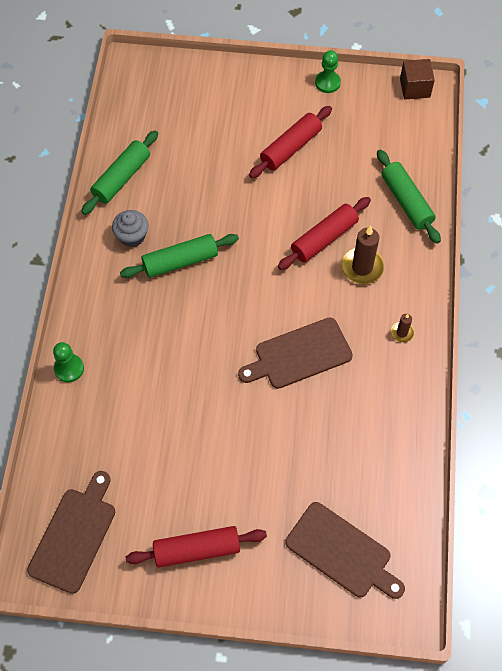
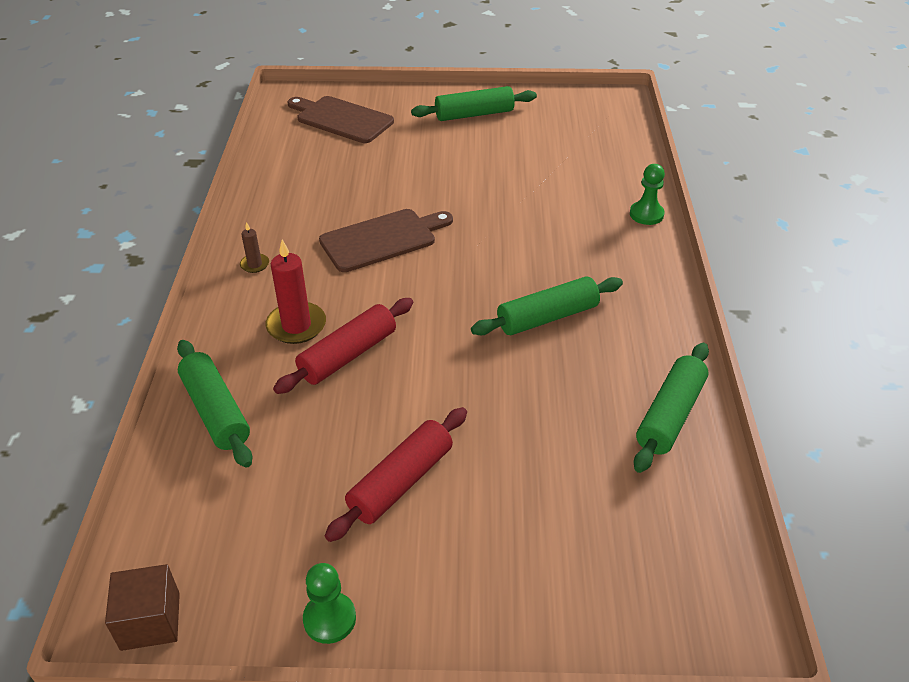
camera: 175 degrees right, 20 degrees down
brown cutting board [27,471,115,594] -> none
grey cupcake [112,210,149,247] -> none
red rolling pin [126,526,267,567] -> green rolling pin [411,86,537,121]
brown candle [341,226,385,284] -> red candle [266,240,326,344]

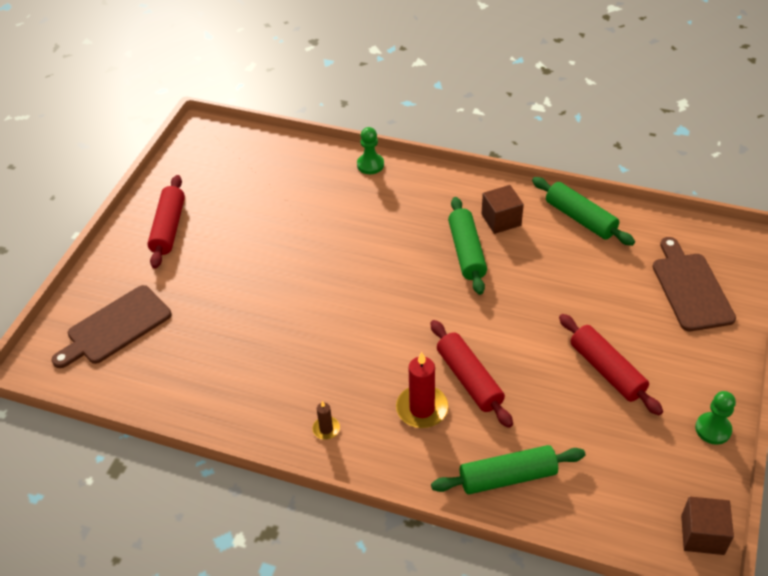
camera: 70 degrees left, 5 degrees up
brown cutting board [319,209,453,272] -> brown cutting board moved to [652,237,736,331]
green rolling pin [411,86,537,121] -> red rolling pin [147,175,185,269]
none -> brown cube [481,185,524,234]

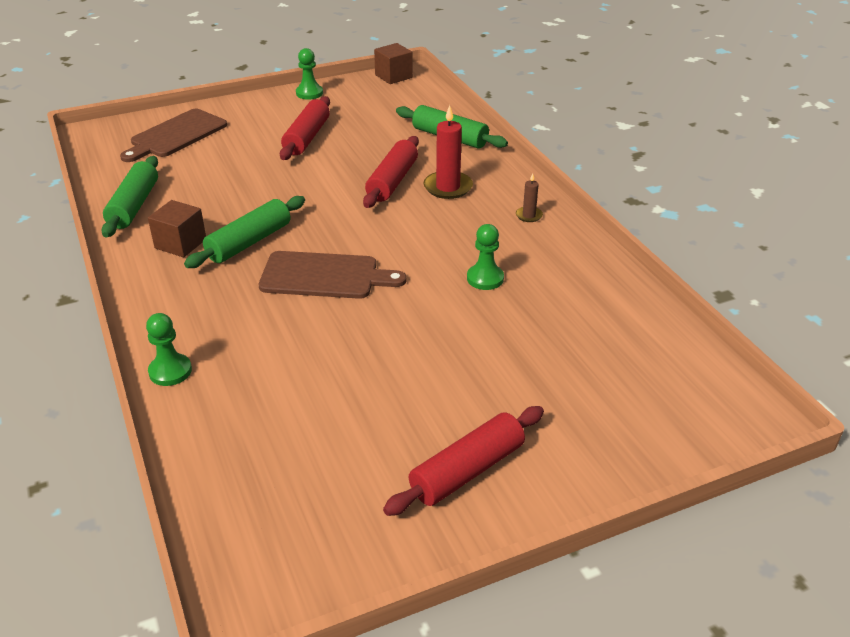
camera: 135 degrees left, 10 degrees down
brown cutting board [51,285,172,368] -> brown cutting board moved to [259,251,407,299]
none -> green pawn [467,224,504,290]

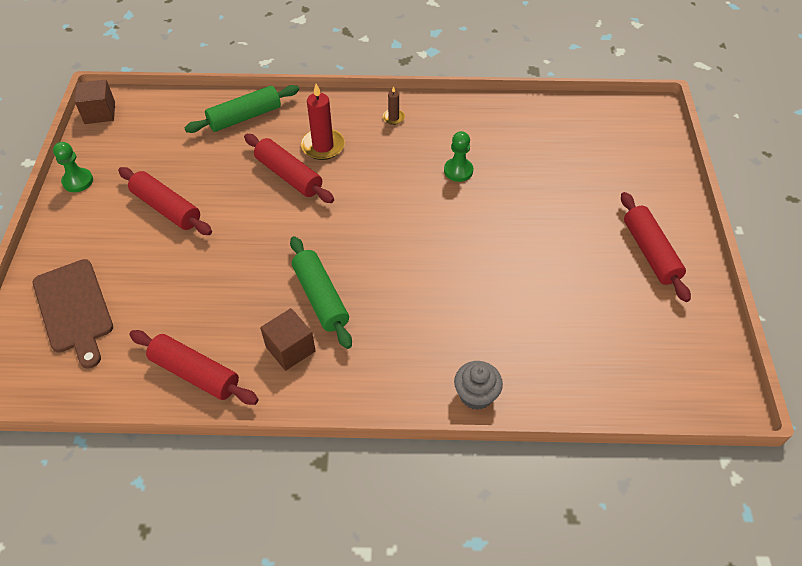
camera: 65 degrees left, 15 degrees up
green rolling pin [101,156,158,237] -> red rolling pin [129,330,259,405]
green pawn [146,313,192,386] -> grey cupcake [454,361,503,410]
brown cutting board [259,251,407,299] -> none

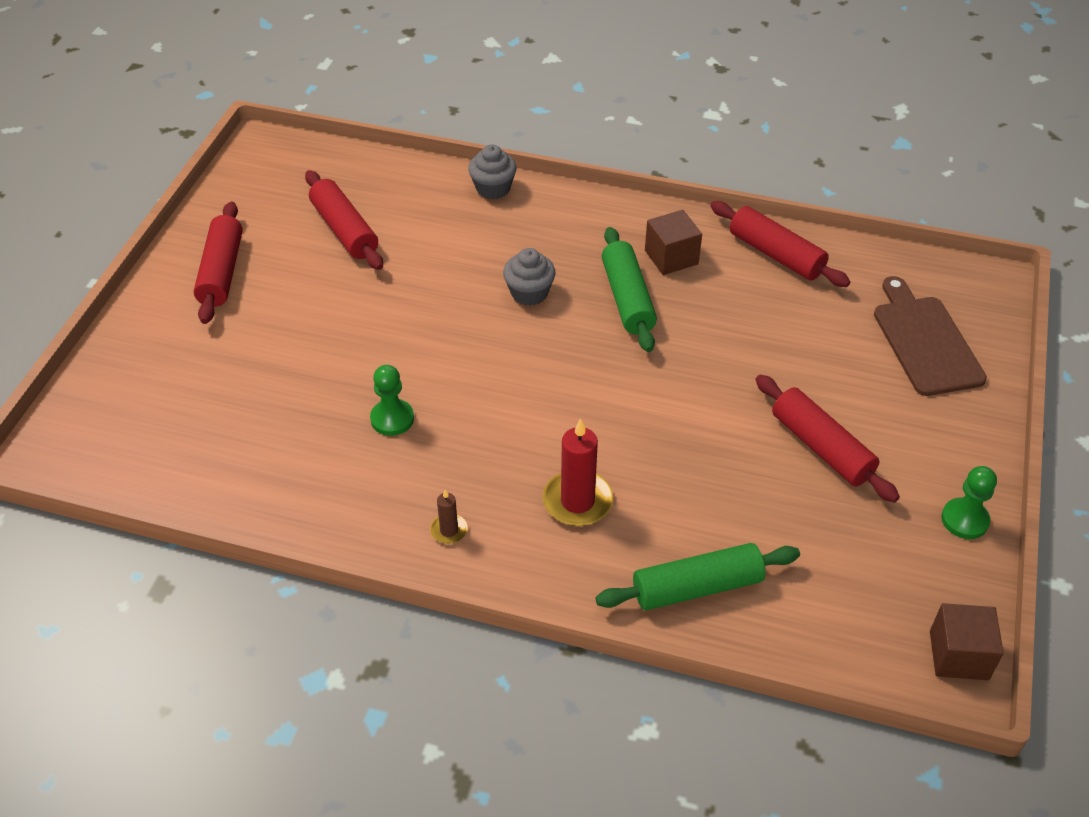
camera: 165 degrees left, 5 degrees down
red rolling pin [244,134,334,203] -> red rolling pin moved to [305,170,383,270]
none -> grey cupcake [503,248,556,306]

